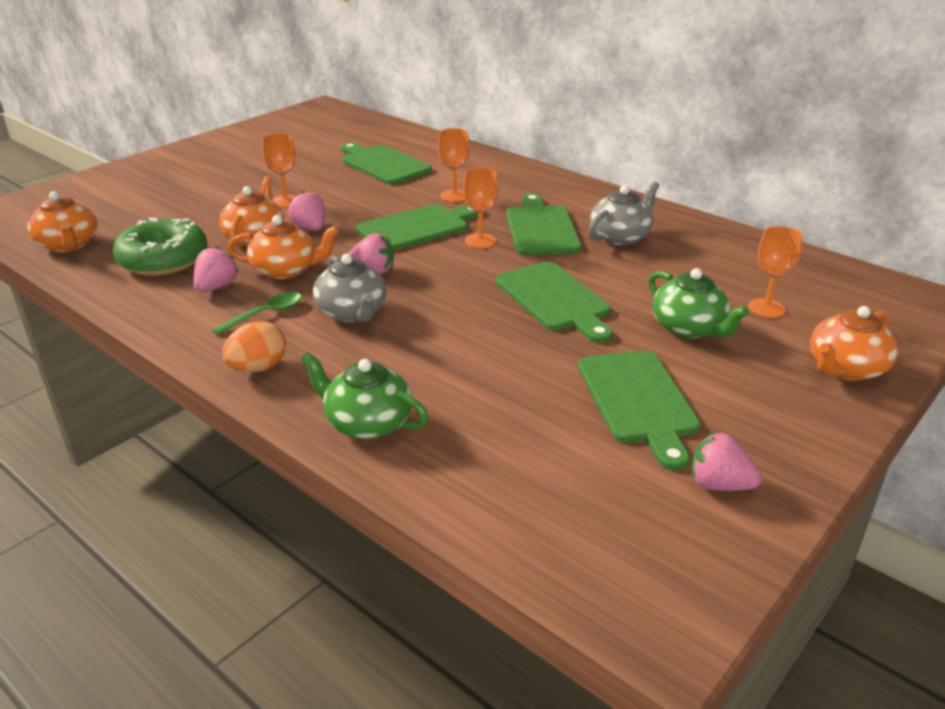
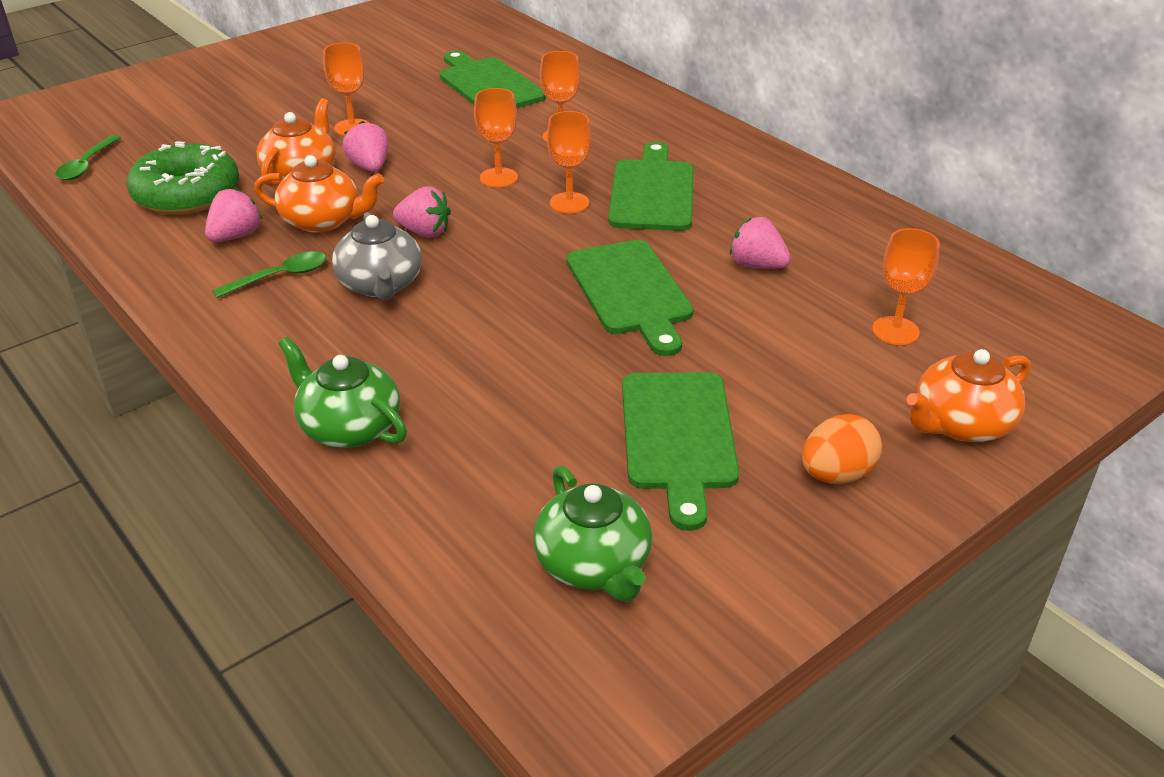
camera: 10 degrees right, 5 degrees up
orange teapot [27,191,98,252] -> green spoon [55,135,122,180]
orange egg [222,321,286,372] -> orange egg moved to [802,414,882,484]
green cutting board [356,204,478,251] -> orange goblet [474,88,518,187]
grey teapot [588,181,659,245] -> none
green teapot [648,268,749,339] -> green teapot moved to [533,466,652,602]
pink strawberry [691,433,762,491] -> pink strawberry moved to [730,217,791,269]

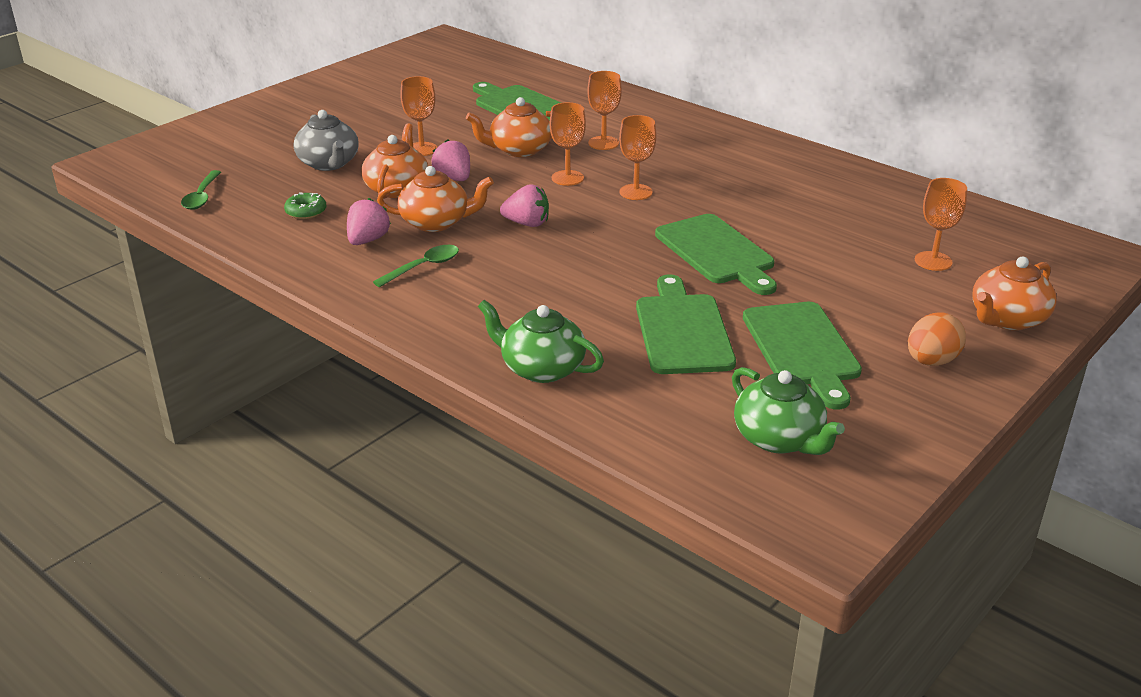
camera: 10 degrees left, 5 degrees down
green donut [126,141,239,215] -> green donut [284,192,326,219], size x0.44
grey teapot [332,212,422,300] -> grey teapot moved to [294,110,359,171]
green cutting board [608,142,694,231] -> green cutting board moved to [636,274,736,374]
pink strawberry [730,217,791,269] -> none
none -> orange teapot [466,97,552,157]

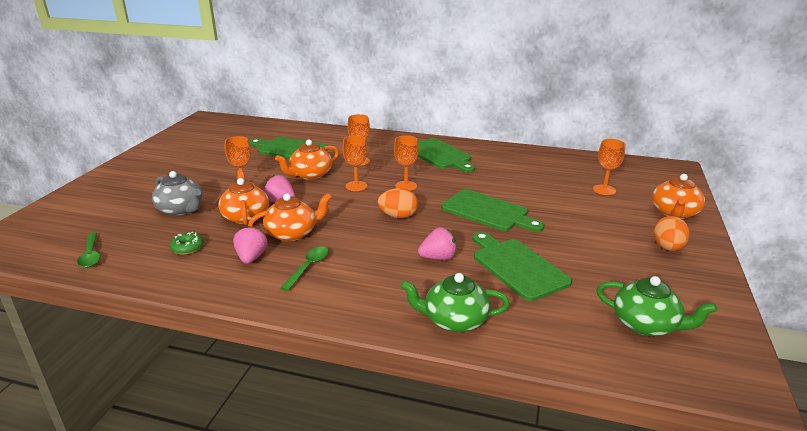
camera: 25 degrees left, 5 degrees down
pink strawberry [500,184,549,227] -> pink strawberry moved to [418,227,457,260]
green cutting board [743,302,862,409] -> green cutting board moved to [418,138,475,173]
none -> orange egg [378,188,418,218]

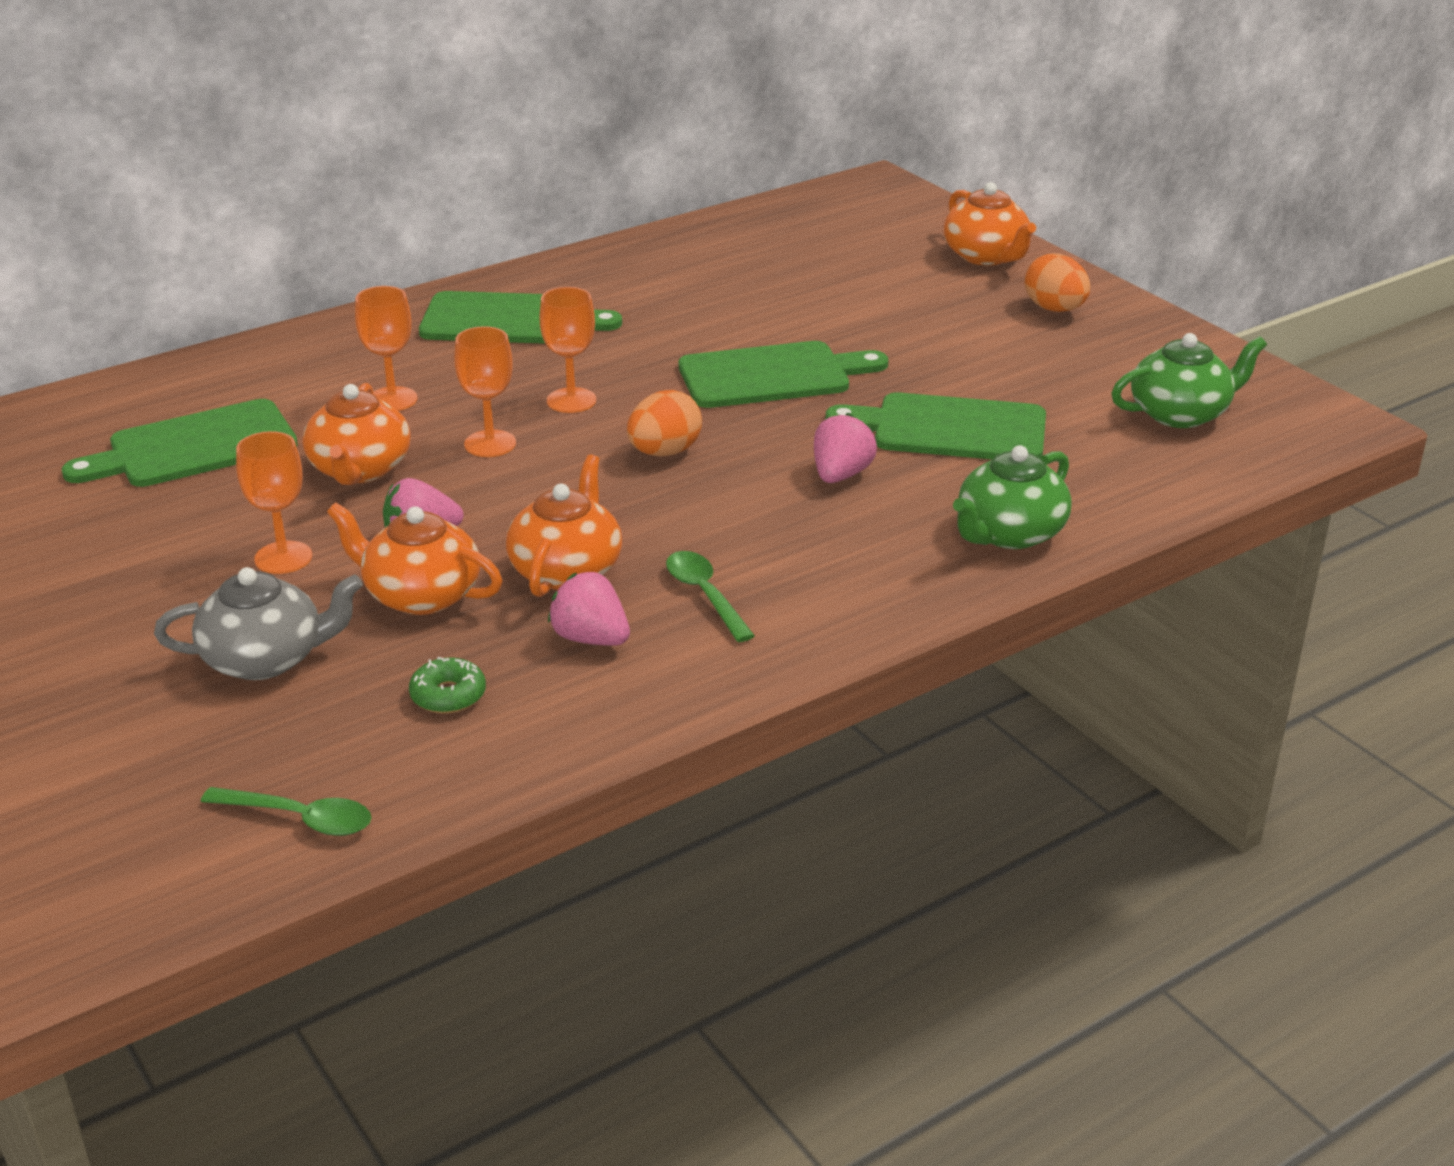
camera: 50 degrees left, 5 degrees up
orange goblet [593,139,625,195] -> none

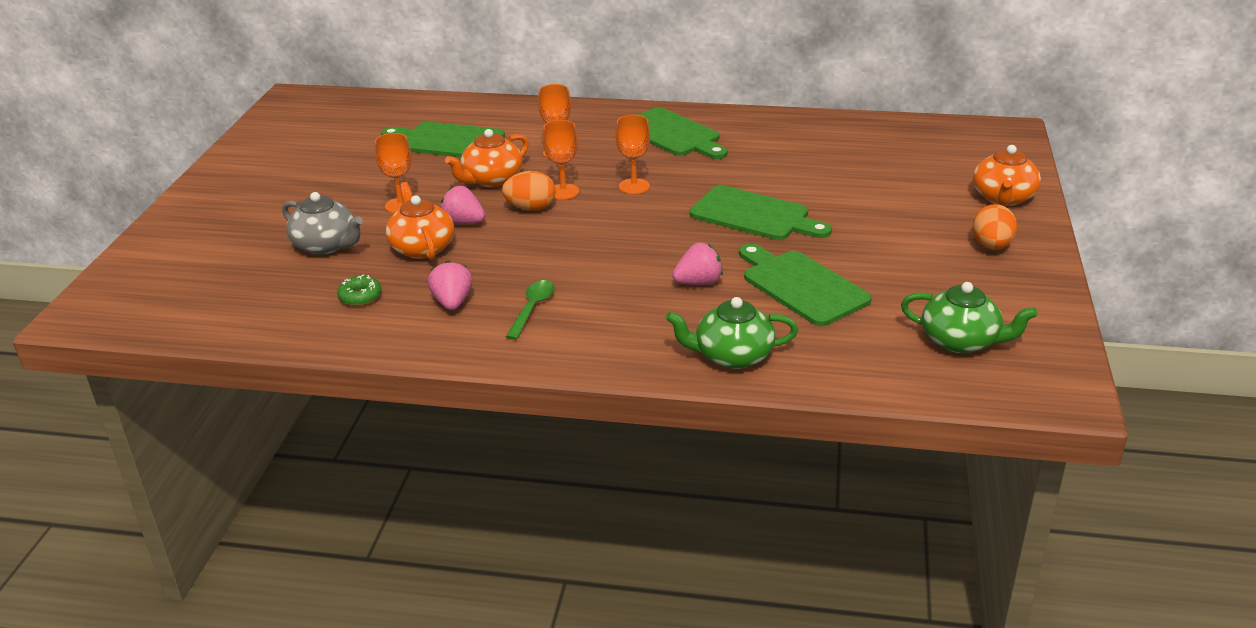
camera: 45 degrees right, 0 degrees up
green spoon [201,787,372,836] -> none
orange teapot [506,455,622,597] -> none
orange egg [627,390,702,456] -> orange egg moved to [502,171,556,211]

